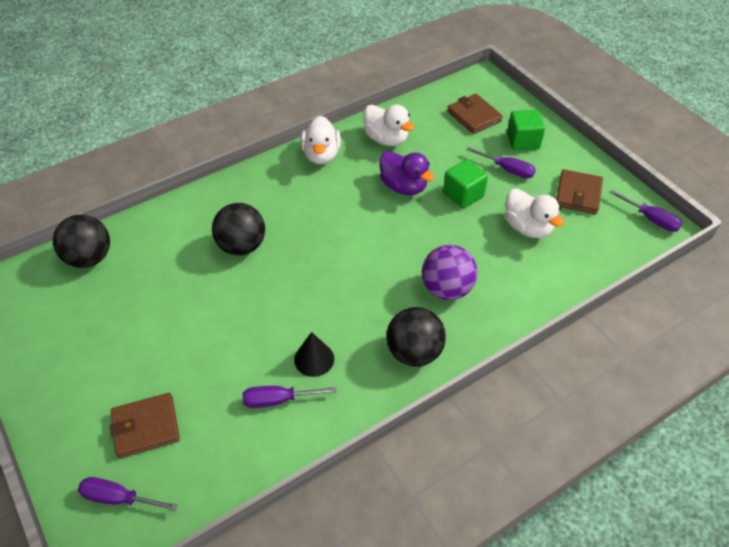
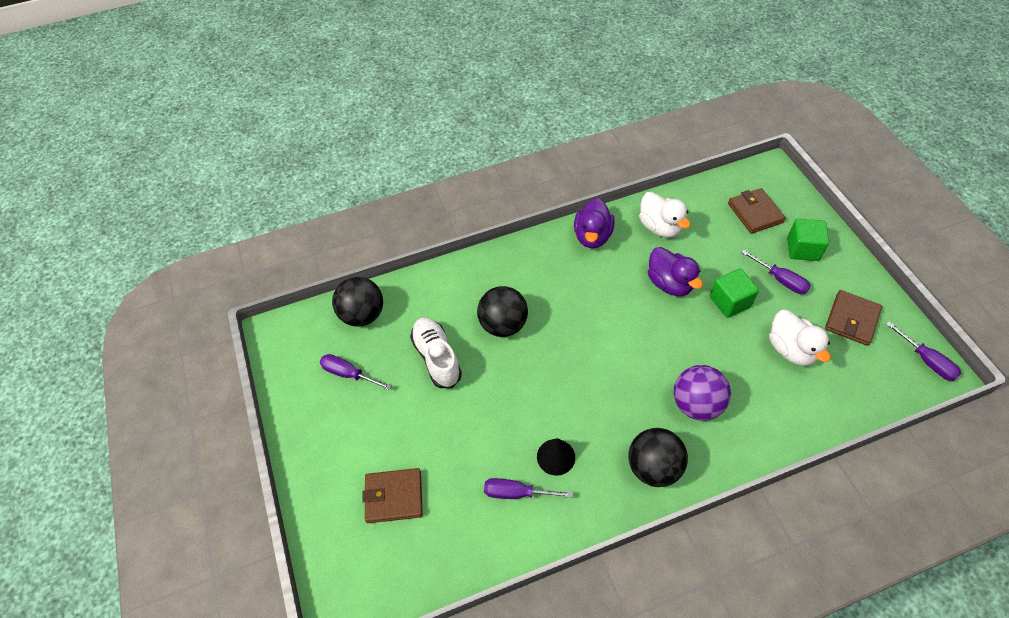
camera: 15 degrees right, 5 degrees up
purple screwdriver [78,477,178,511] -> purple screwdriver moved to [320,354,392,390]
white duck [300,116,341,164] -> purple duck [574,198,615,248]
none -> white shoe [410,317,462,388]

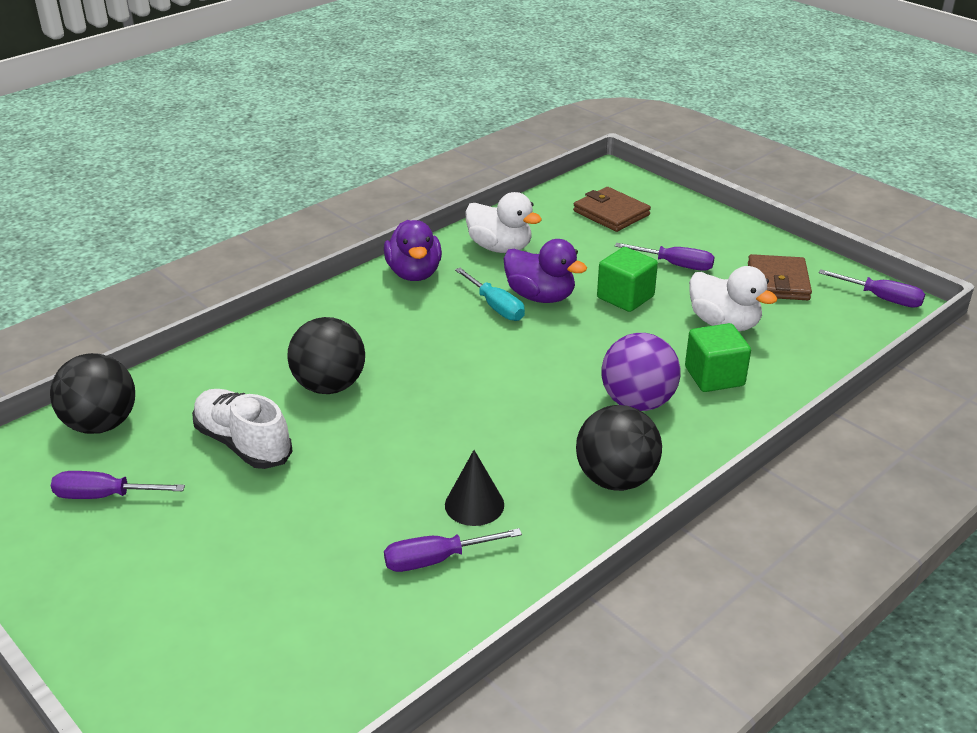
camera: 25 degrees left, 20 degrees down
brown wallet [363,468,423,523] -> none
green cube [787,219,829,261] -> green cube moved to [685,323,751,392]
none -> turquoise screwdriver [455,268,525,321]

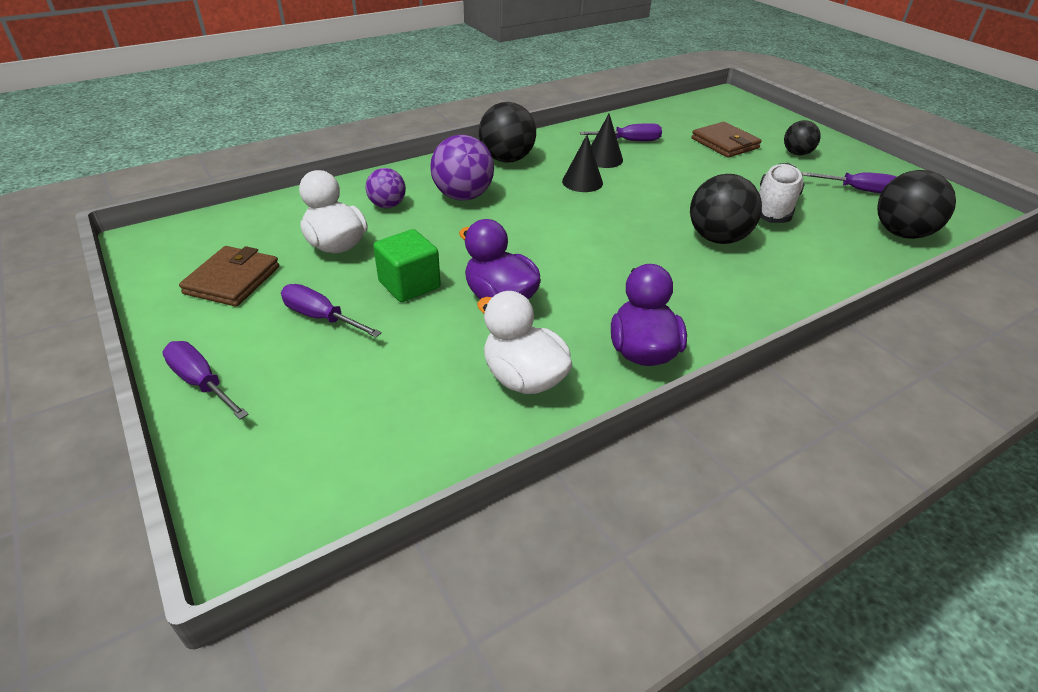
camera: 170 degrees left, 5 degrees up
white shoe [192,389,293,469] -> white shoe turned 120 degrees counterclockwise [759,163,805,223]
turquoise screwdriver [455,268,525,321] -> none
brown wallet [573,187,651,232] -> brown wallet moved to [692,122,762,158]
green cube [685,323,751,392] -> purple ball [366,168,406,208]
purple screwdriver [819,269,925,308] -> purple screwdriver moved to [162,341,249,420]
none -> black cone [562,135,603,192]
none -> black ball [784,120,821,155]

